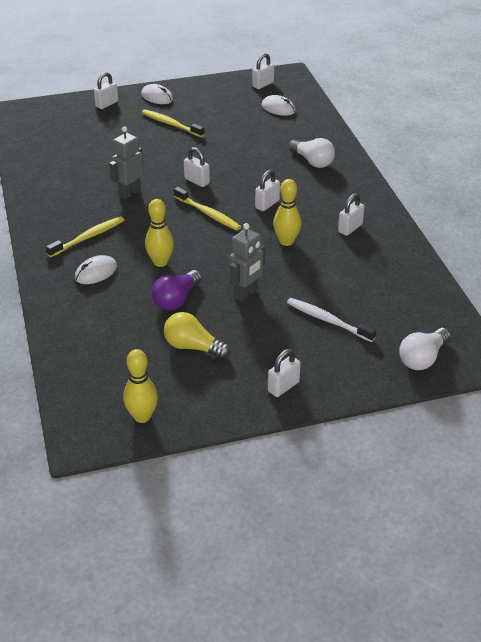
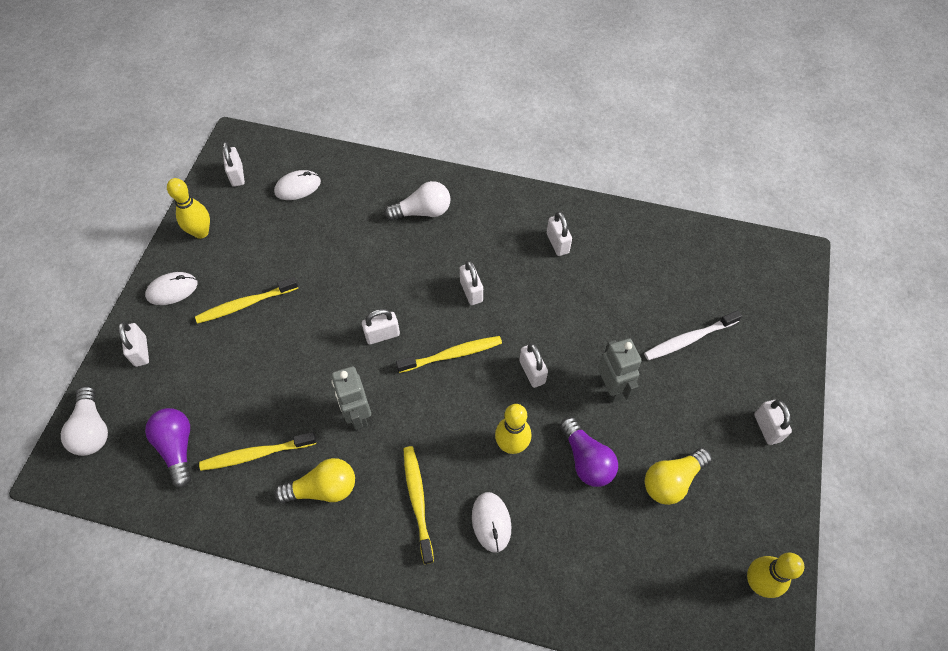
camera: 60 degrees left, 20 degrees up
yellow bowling pin [273,179,301,246] -> yellow bowling pin moved to [167,178,210,239]
white light bulb [399,328,451,370] -> white light bulb moved to [61,386,108,456]
none -> purple light bulb [145,408,192,488]
none -> yellow toothbrush [199,432,316,471]
none -> yellow light bulb [274,458,355,503]
none -> white padlock [520,343,548,388]

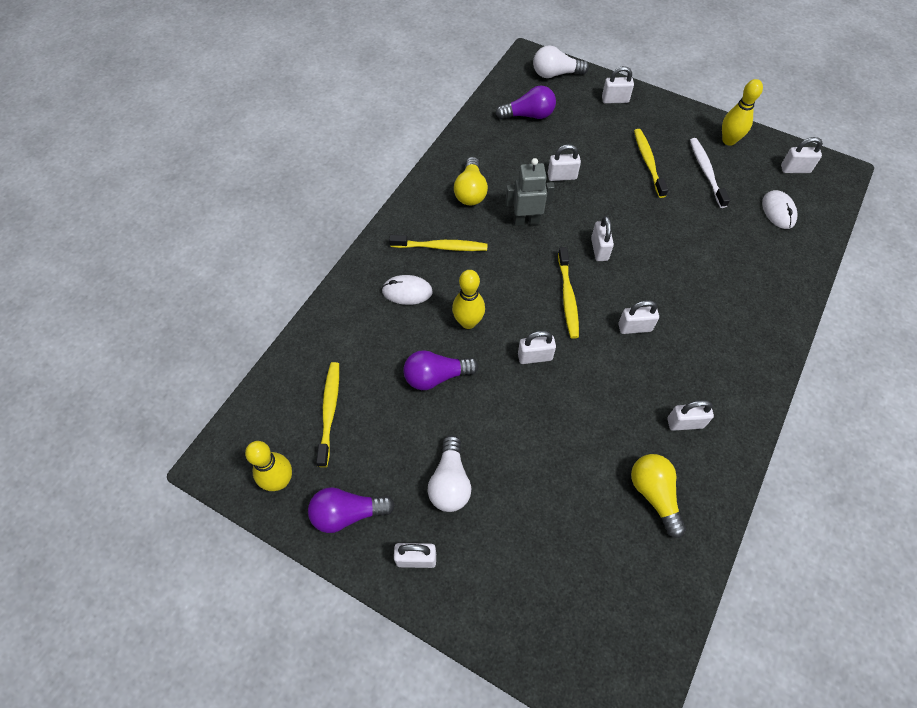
camera: 105 degrees right, 0 degrees up
white mouse [145,272,198,305] -> none
yellow toothbrush [199,432,316,471] -> yellow toothbrush moved to [316,362,339,467]
white light bulb [384,181,451,220] -> white light bulb moved to [428,435,471,512]
grey robot [598,338,642,403] -> none
white toothbrush [644,310,742,360] -> white toothbrush moved to [690,138,730,208]
yellow light bulb [645,448,712,505] -> yellow light bulb moved to [631,454,686,538]
none -> purple light bulb [308,487,395,533]
none -> white padlock [548,144,581,181]

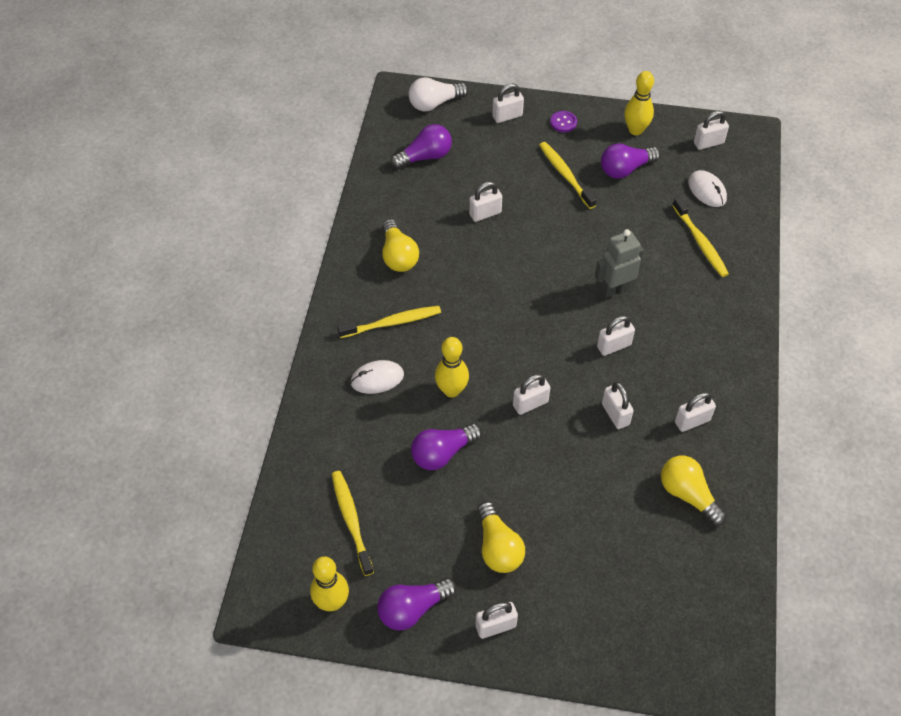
camera: 20 degrees left, 5 degrees down
white light bulb [428,435,471,512] -> yellow light bulb [477,501,525,573]
grey robot [505,158,555,226] -> grey robot moved to [595,229,644,298]
yellow toothbrush [558,247,579,339] -> yellow toothbrush moved to [672,197,729,277]
white padlock [591,216,614,261] -> white padlock moved to [602,382,634,429]
white toothbrush [690,138,730,208] -> purple light bulb [601,143,660,179]
none -> purple button [550,111,577,132]

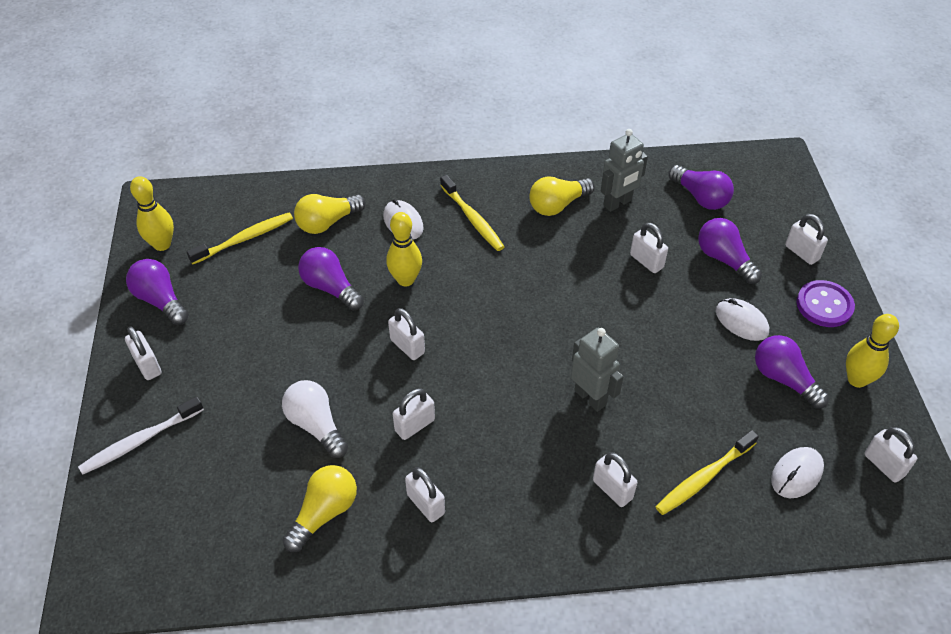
camera: 75 degrees right, 5 degrees down
white light bulb [409,77,469,111] -> white light bulb moved to [282,380,348,458]
yellow light bulb [477,501,525,573] -> yellow light bulb moved to [294,194,366,234]
yellow toothbrush [539,142,597,209] -> white mouse [716,298,769,341]
purple button [550,111,577,132] -> purple button [797,280,855,327], size x1.64
white padlock [597,316,635,356] -> white padlock moved to [593,452,638,507]
none -> white toothbrush [78,397,204,475]
none -> grey robot [601,129,648,212]
none -> purple light bulb [698,218,762,284]

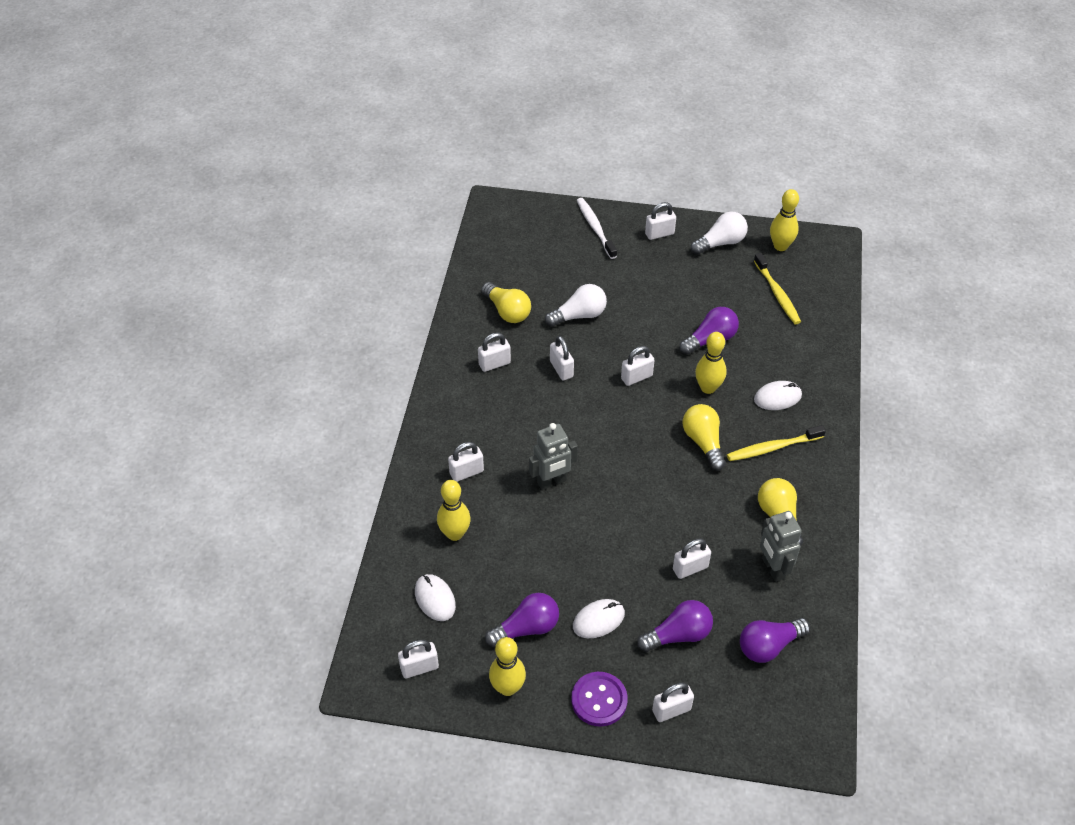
camera: 105 degrees right, 0 degrees up
purple light bulb [126,259,189,325] -> white light bulb [691,211,748,255]
yellow light bulb [294,194,366,234] -> yellow light bulb moved to [683,404,726,471]
yellow toothbrush [656,430,759,515] -> yellow bowling pin [437,480,471,541]

